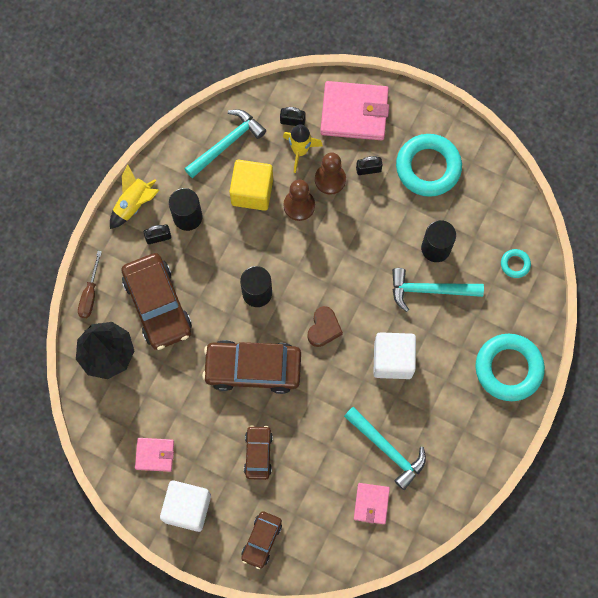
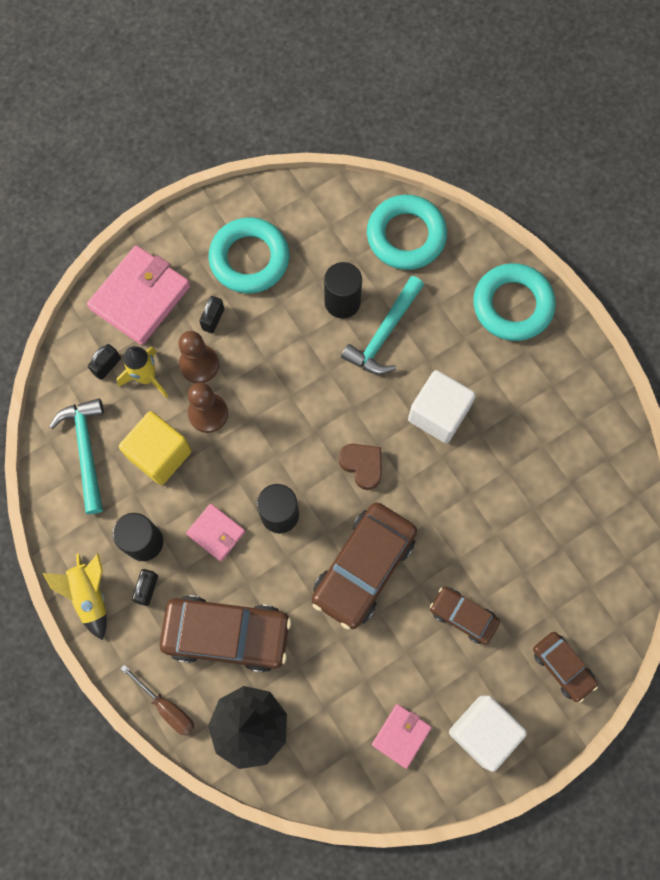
camera: 60 degrees left, 0 degrees up
turquoise hammer [344,407,426,490] -> none
pink wallet [354,483,390,524] -> pink wallet moved to [186,504,245,561]
turquoise ring [501,249,531,278] -> turquoise ring [367,195,447,270], size x2.23

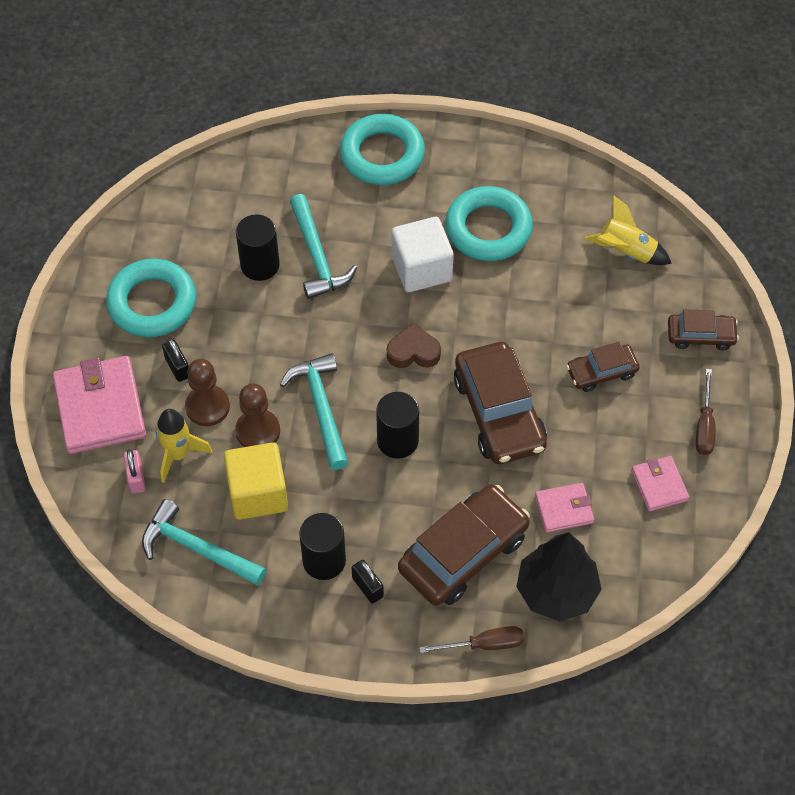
camera: 50 degrees left, 15 degrees down
yellow rocket [43,553,107,640] -> yellow rocket moved to [584,195,672,265]
black padlock [88,344,121,380] -> pink padlock [124,449,145,494]
pink wallet [186,504,245,561] -> pink wallet moved to [535,483,594,532]
turquoise ring [367,195,447,270] -> turquoise ring moved to [445,186,533,261]
white cube [449,696,527,772] -> brown screwdriver [696,369,715,455]
none -> turquoise hammer [280,353,348,470]

